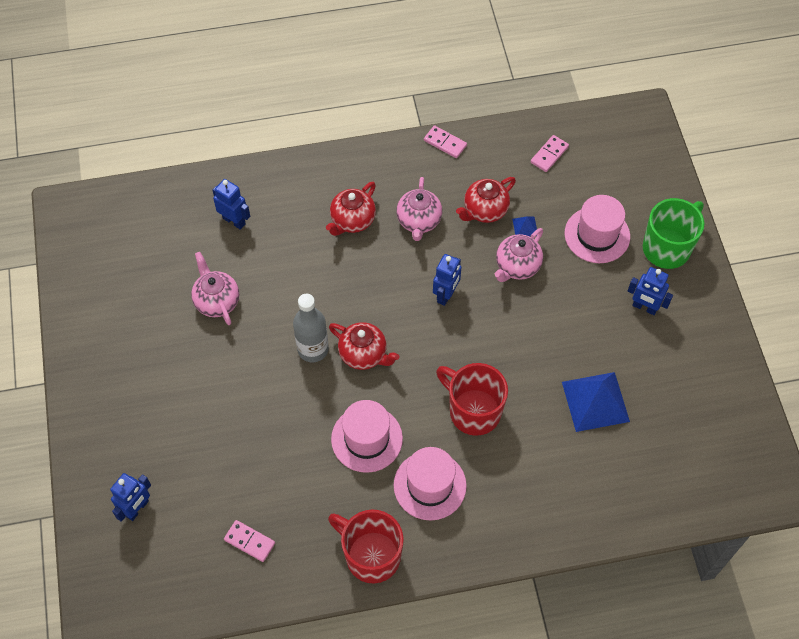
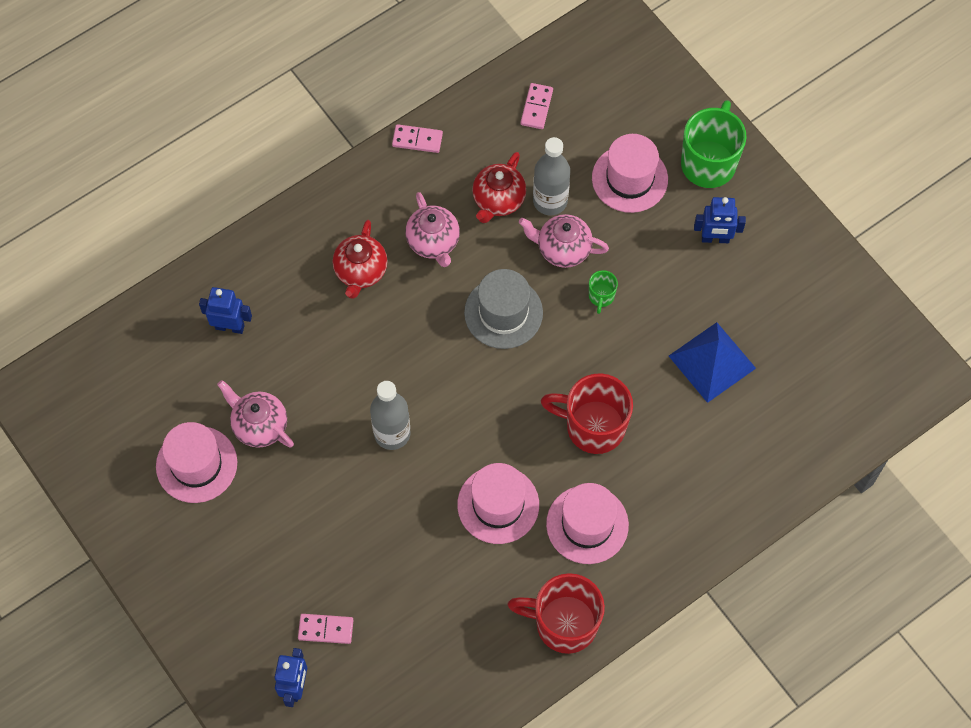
camera: 25 degrees left, 5 degrees up
pink domino [224,520,275,562] -> pink domino moved to [298,614,353,644]
red teapot [329,322,400,370] -> none
blue robot [433,254,461,306] -> grey hat [464,269,543,349]
pink teapot [495,228,543,282] -> pink teapot turned 90 degrees clockwise [519,214,609,268]
blue pyramid [512,216,537,237] -> grey bottle [533,137,570,215]
none -> pink hat [156,422,237,503]
none -> green mug [589,270,618,314]

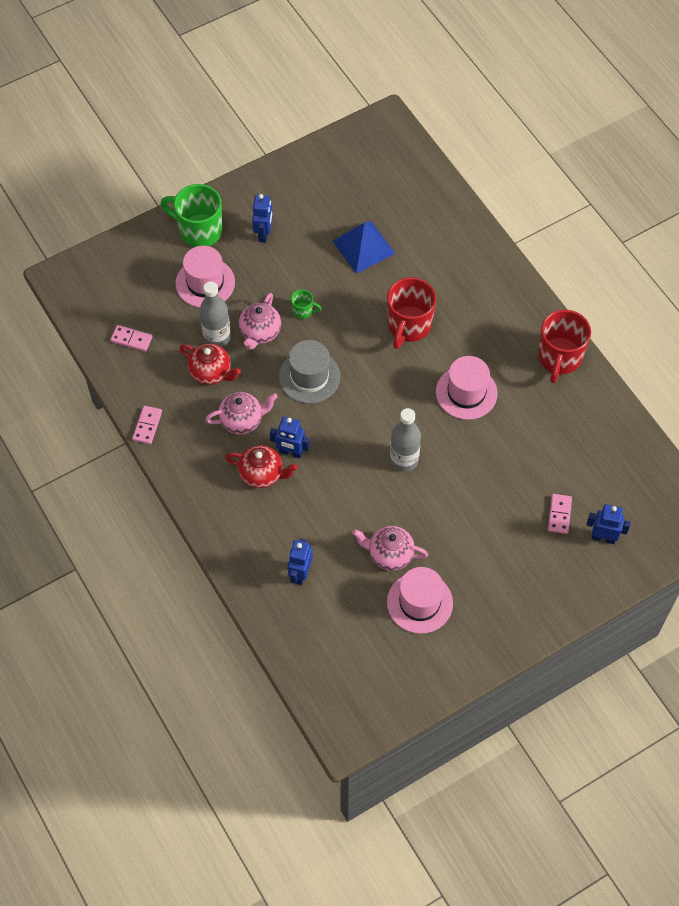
camera: 85 degrees left, 5 degrees down
pink teapot [217,380,294,448] -> pink teapot turned 60 degrees clockwise [352,526,428,571]
pink hat [546,483,629,564] -> none
none -> blue robot [270,417,310,458]

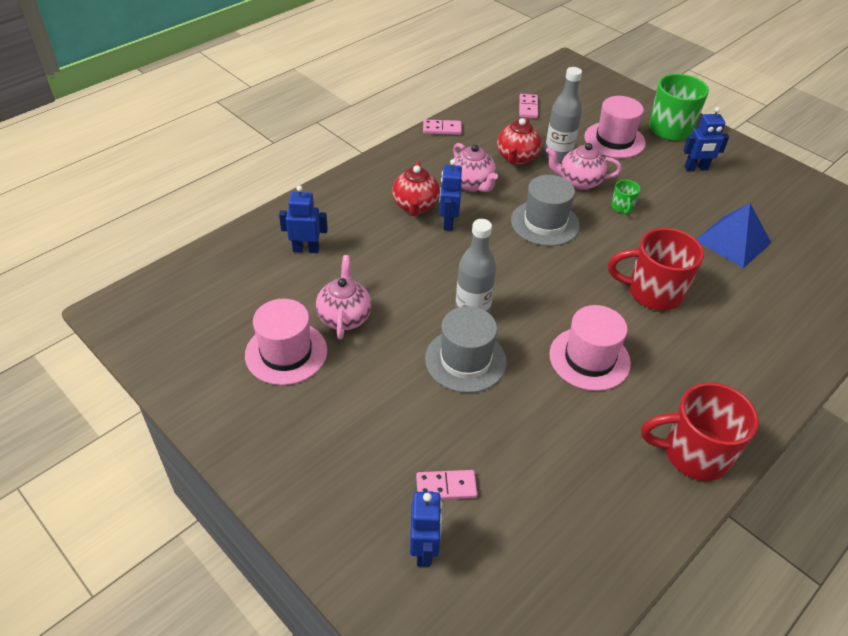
camera: 75 degrees right, 15 degrees down
none -> grey hat [425,306,506,393]

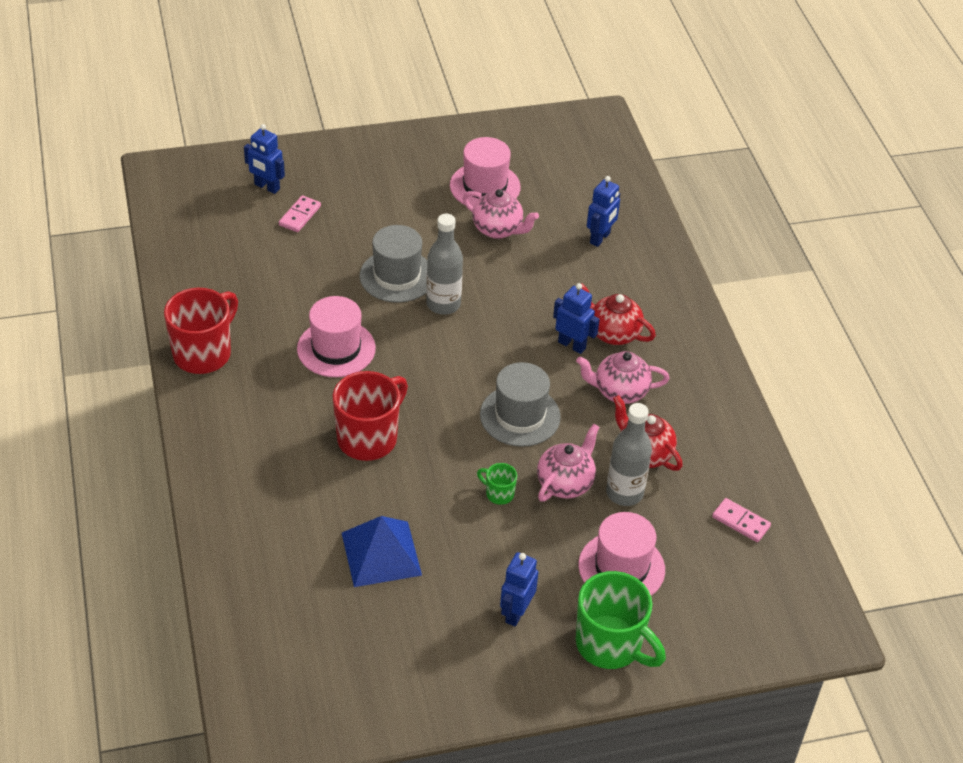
camera: 120 degrees right, 0 degrees up
pink domino [423,120,462,135] -> none

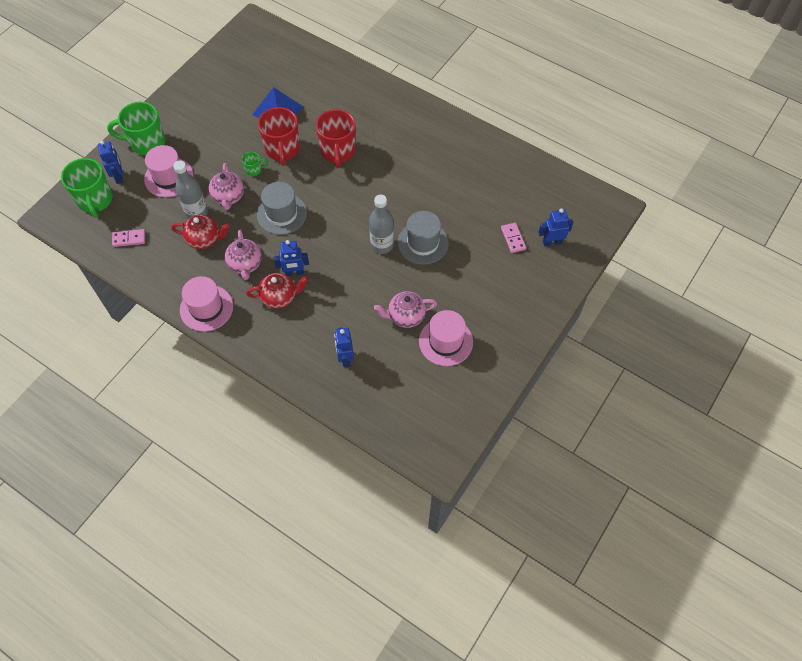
camera: 140 degrees right, 15 degrees up
red mug [164,288,238,374] -> red mug moved to [258,107,300,166]
pink hat [297,296,376,377] -> pink hat moved to [180,276,233,332]
blue robot [500,552,538,627] -> blue robot moved to [98,141,123,184]
pink teapot [576,351,669,404] -> pink teapot turned 120 degrees clockwise [225,230,262,280]
none -> green mug [61,158,113,218]

